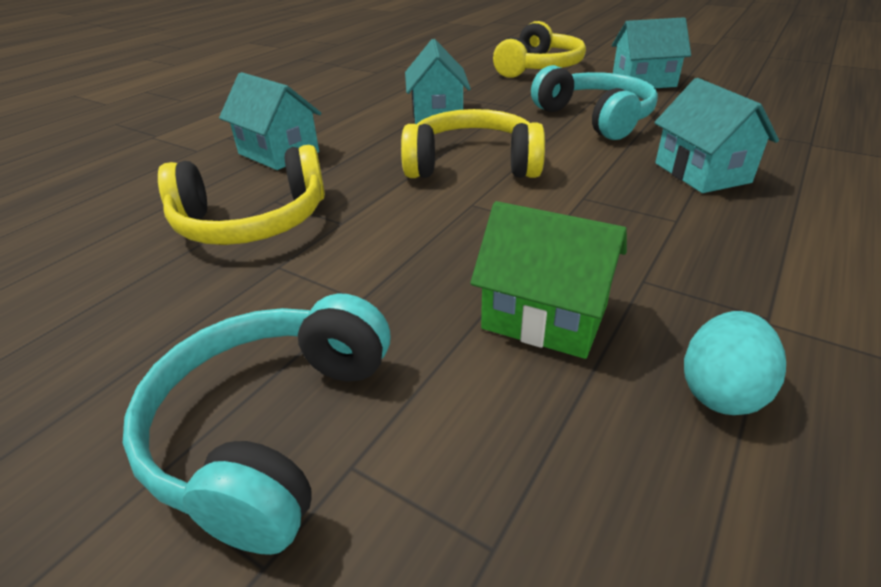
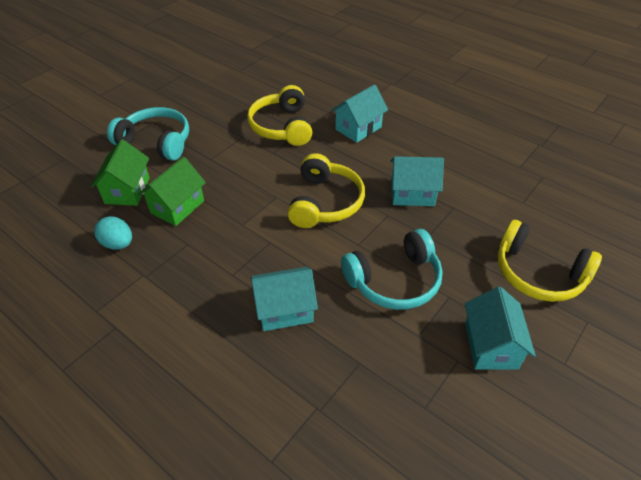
camera: 95 degrees right, 10 degrees up
none -> green house [91,139,150,206]

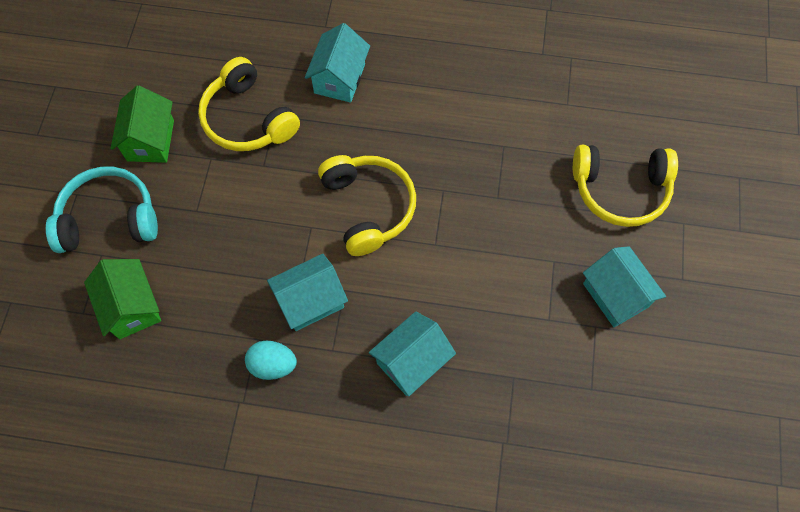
camera: 30 degrees left, 20 degrees up
turquoise egg [94,216,132,250] -> turquoise egg moved to [245,341,297,380]
green house [138,157,206,226] -> green house moved to [110,85,174,163]
turquoise headphones [341,229,443,310] -> none
turquoise house [390,156,444,206] -> turquoise house moved to [267,254,348,331]

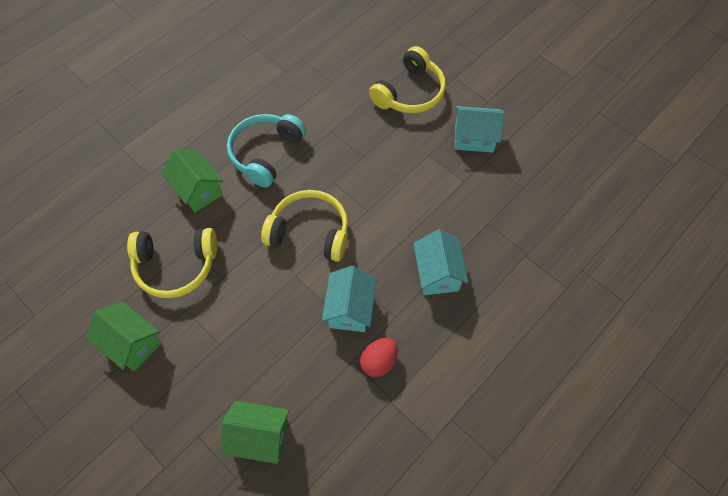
camera: 55 degrees left, 5 degrees down
turquoise headphones [46,166,158,253] -> turquoise headphones moved to [227,114,306,187]
turquoise egg [245,341,297,380] -> red egg [360,338,398,377]
turquoise house [305,23,370,102] -> green house [162,149,223,212]

